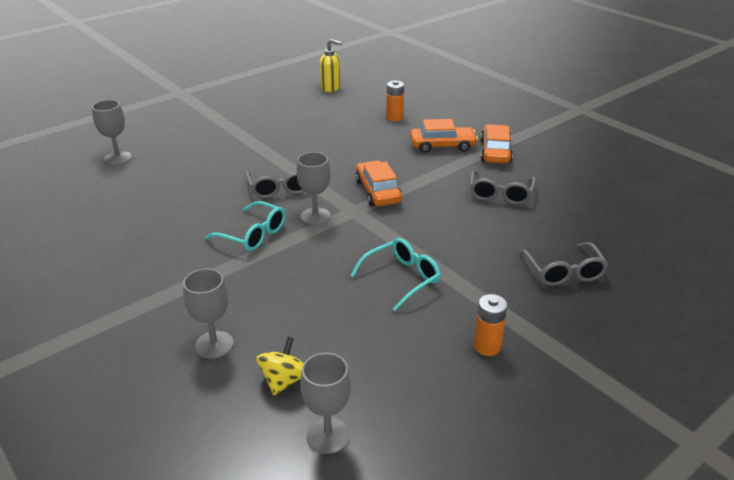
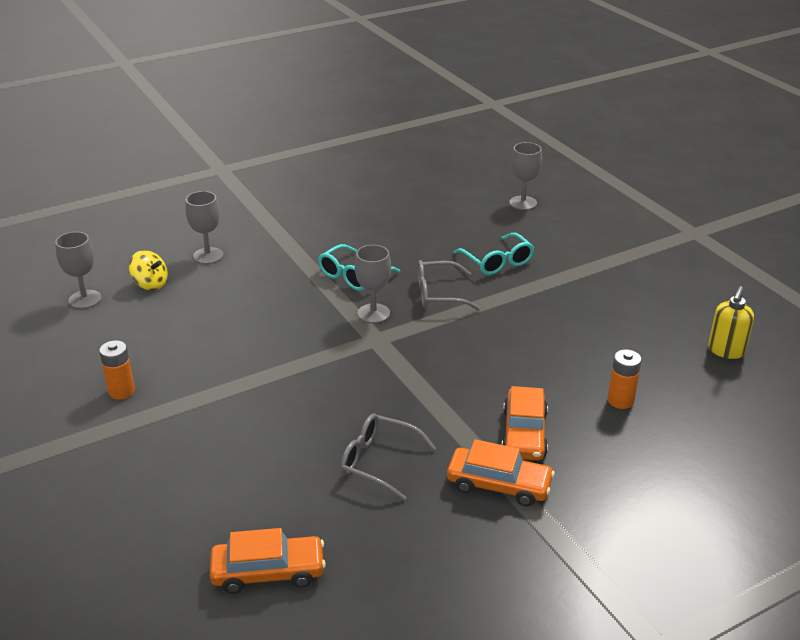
camera: 100 degrees right, 0 degrees up
turquoise glasses [350,238,441,311] -> turquoise glasses moved to [454,233,534,275]
orange car [355,160,402,206] -> orange car moved to [210,528,326,594]
grey glasses [519,242,608,286] -> none

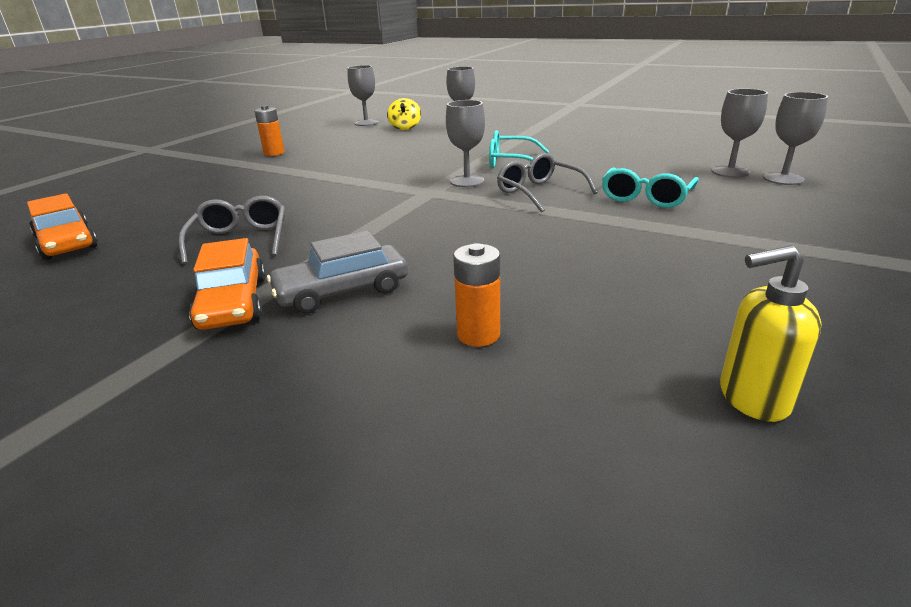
camera: 60 degrees right, 5 degrees down
orange car [502,386,548,460] -> grey car [267,231,408,314]
none -> grey goblet [712,89,768,178]

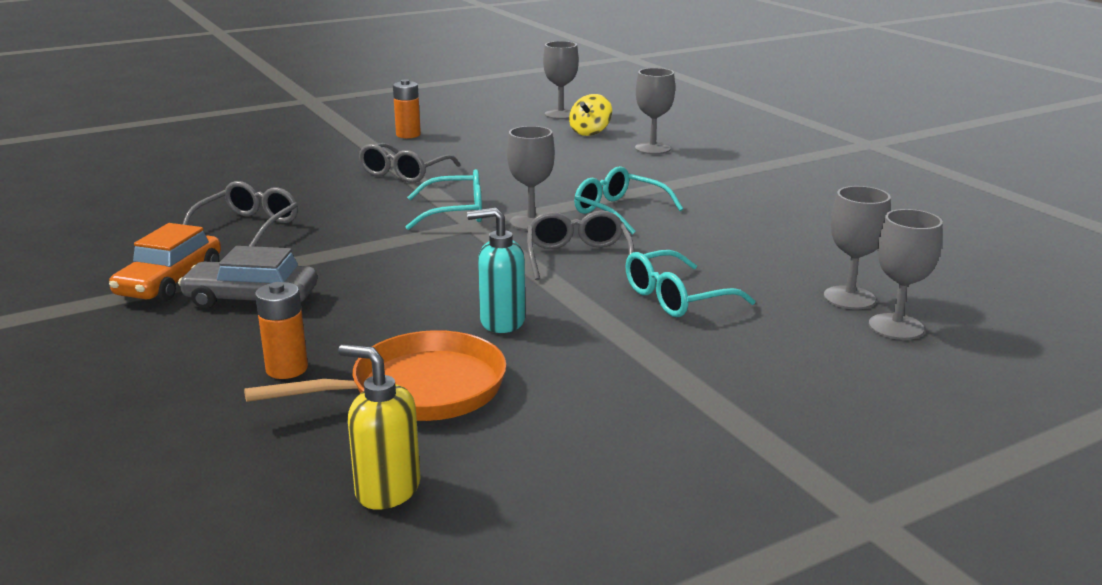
camera: 30 degrees right, 5 degrees down
orange car [27,193,98,260] -> none
none -> orange pan [244,330,506,421]
none -> grey glasses [359,143,460,183]
none -> turquoise glasses [406,169,482,230]
none -> turquoise soap dispenser [467,208,525,333]

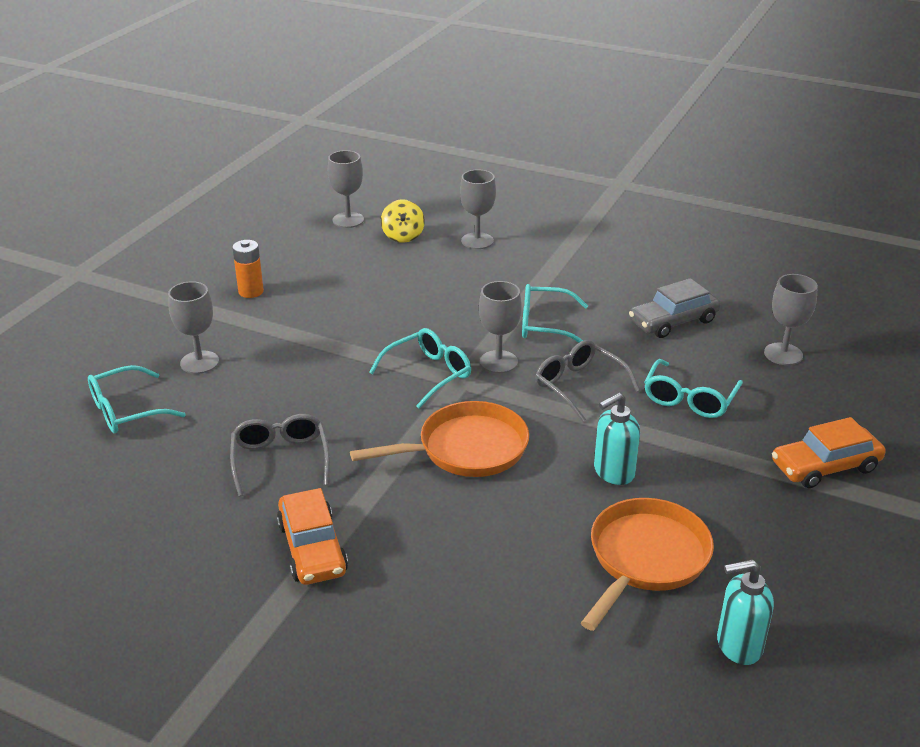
camera: 35 degrees left, 10 degrees up
grey car [178,246,317,309] -> grey car moved to [629,278,721,338]
orange battery [255,282,308,379] -> none
yellow soap dispenser [338,344,420,510] -> turquoise soap dispenser [717,559,774,665]
grey glasses [359,143,460,183] -> none
grey goblet [869,209,943,340] -> grey goblet moved to [168,281,219,374]
none -> turquoise glasses [88,365,186,434]
none -> orange pan [350,401,529,477]
none -> orange car [772,417,886,488]

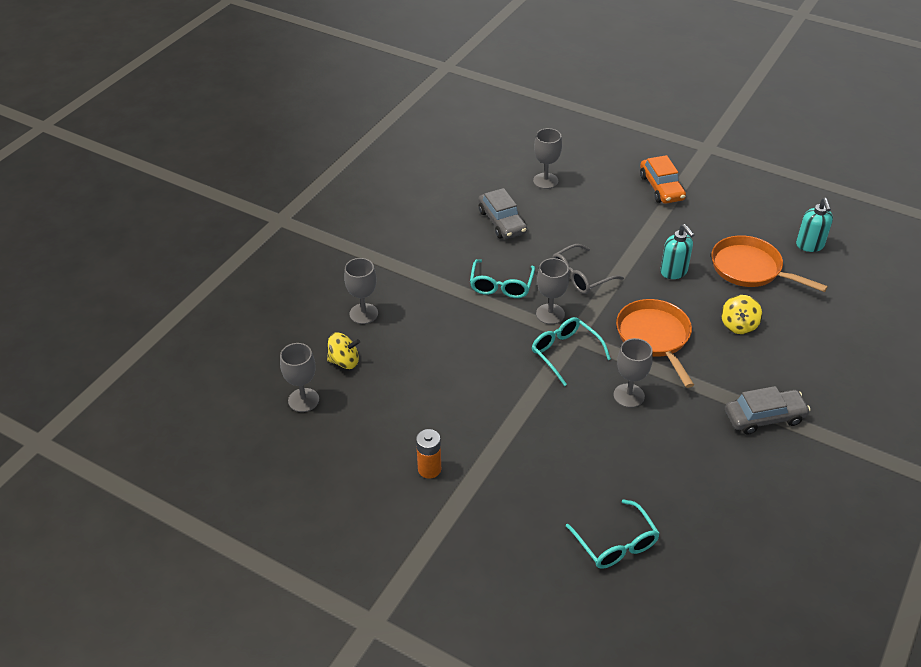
camera: 85 degrees left, 10 degrees up
grey goblet [168,281,219,374] -> grey goblet moved to [614,338,653,408]
grey glasses [230,414,330,496] -> none
orange car [277,488,348,585] -> grey car [725,386,811,435]
turquoise glasses [644,359,743,418] -> none
none -> yellow spinning top [721,295,762,334]

